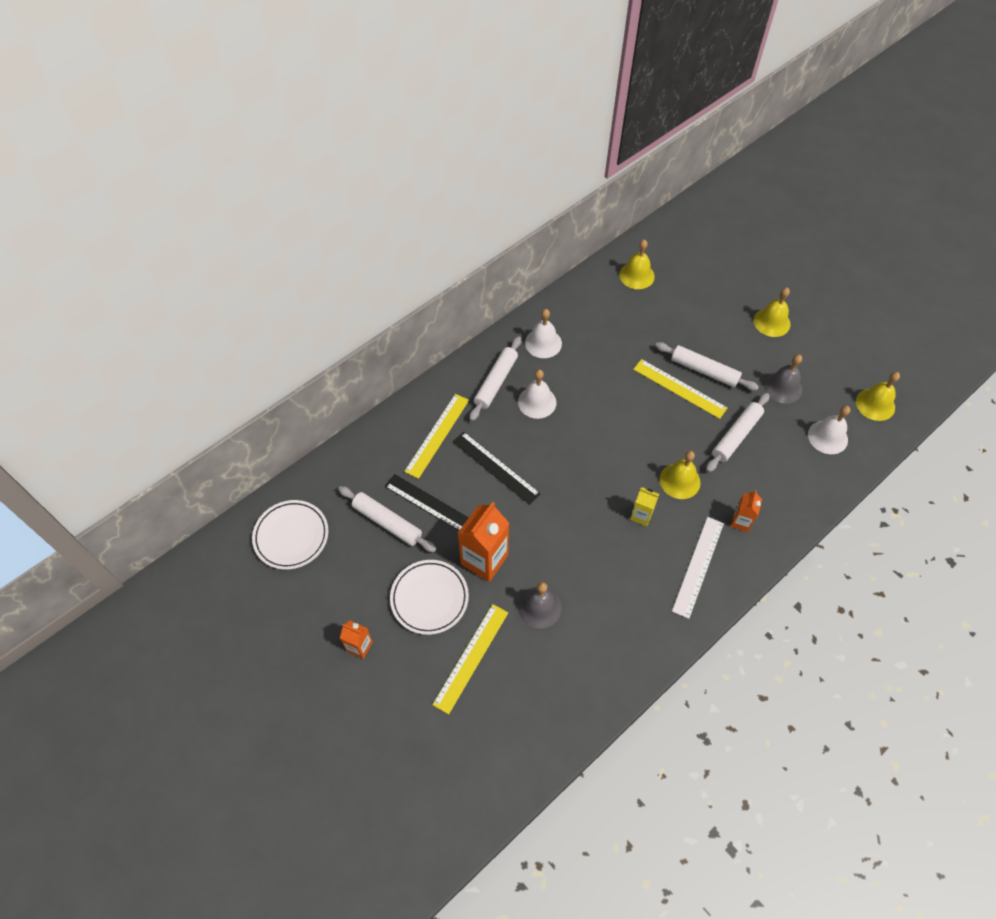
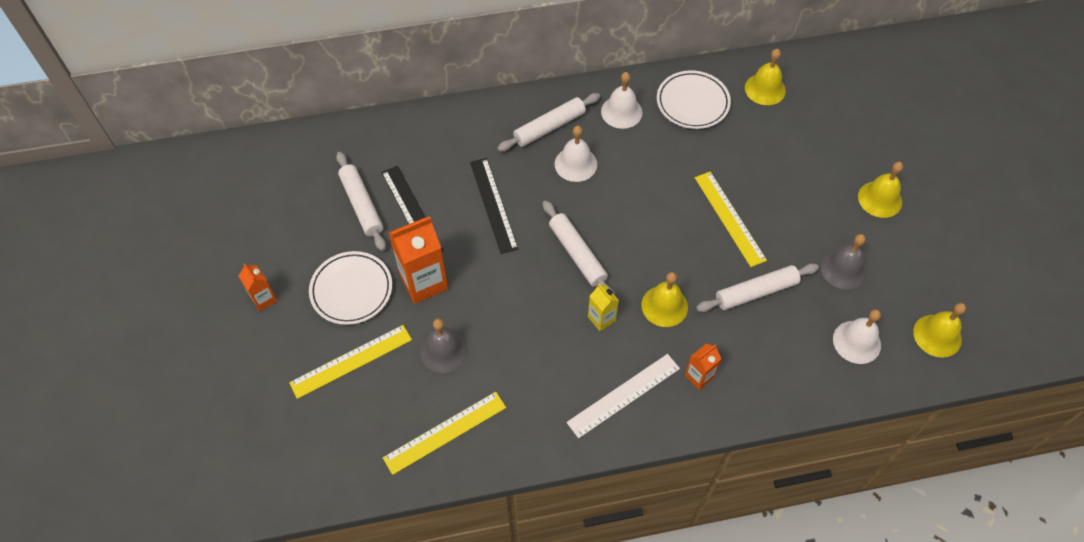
camera: 30 degrees right, 0 degrees up
white plate [252,500,329,570] -> white plate moved to [657,70,731,129]
yellow ruler [404,394,469,479] -> yellow ruler moved to [383,392,506,475]
white rolling pin [655,342,759,391] -> white rolling pin moved to [543,200,615,295]

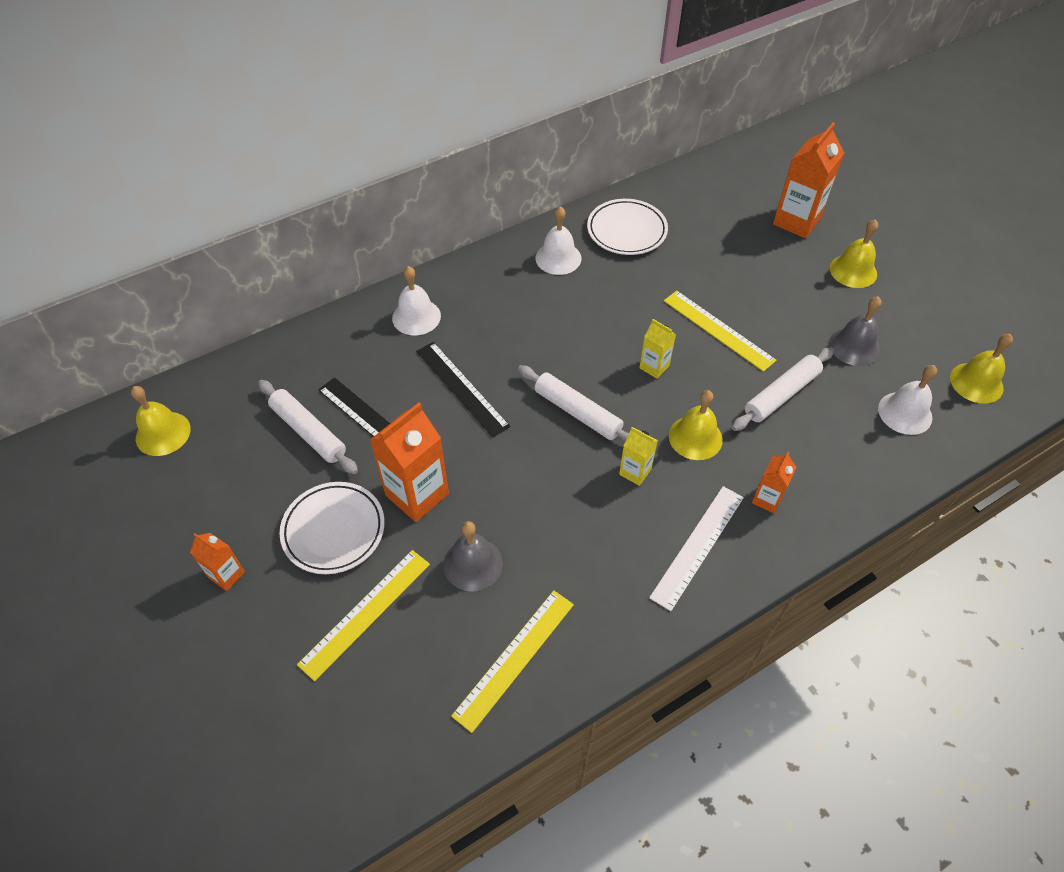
camera: 20 degrees left, 5 degrees down
white rolling pin [498,93,600,152] -> none
white bell [555,126,597,182] -> white bell moved to [392,266,441,335]
yellow bell [745,49,786,105] -> yellow bell moved to [131,386,191,456]
none -> yellow carton [639,319,676,379]
none -> orange carton [773,122,844,238]

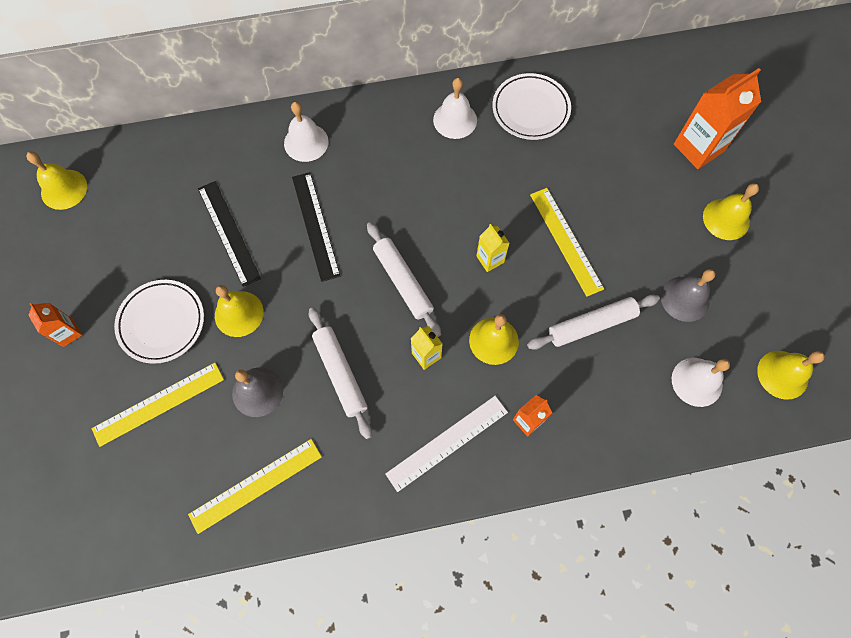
camera: 20 degrees right, 15 degrees up
white rolling pin [258,380,358,474] -> white rolling pin moved to [309,307,372,439]
orange carton [370,403,449,522] -> yellow bell [215,285,264,337]

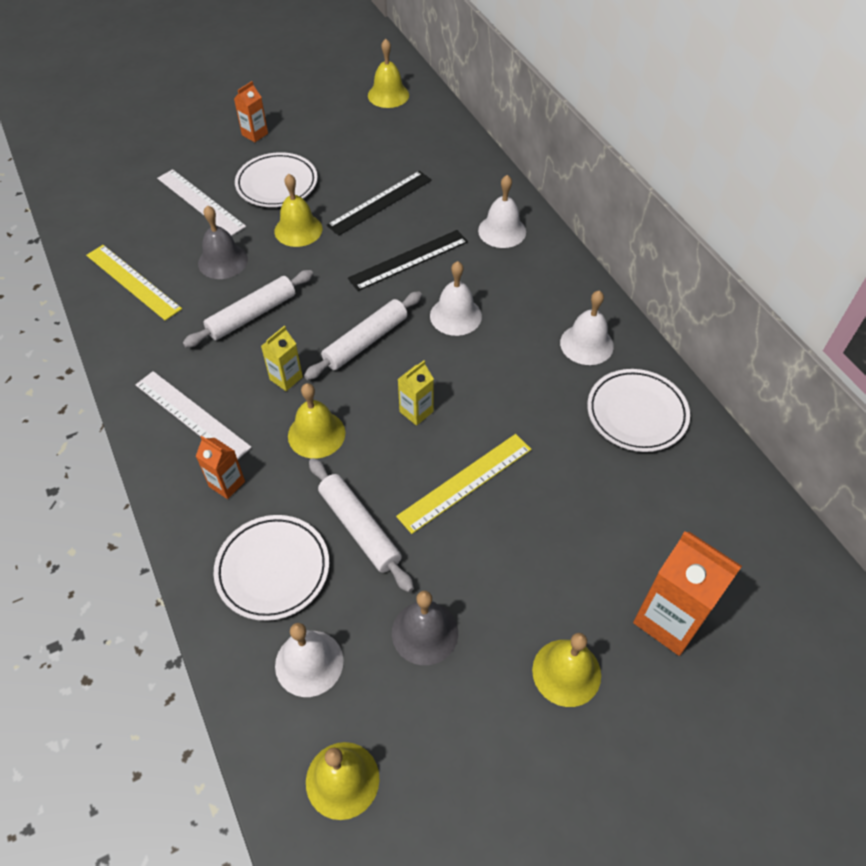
camera: 75 degrees right, 15 degrees down
yellow ruler [91,363,224,447] -> white ruler [157,169,246,236]
none -> white plate [214,515,329,621]
none -> white bell [430,261,482,336]

